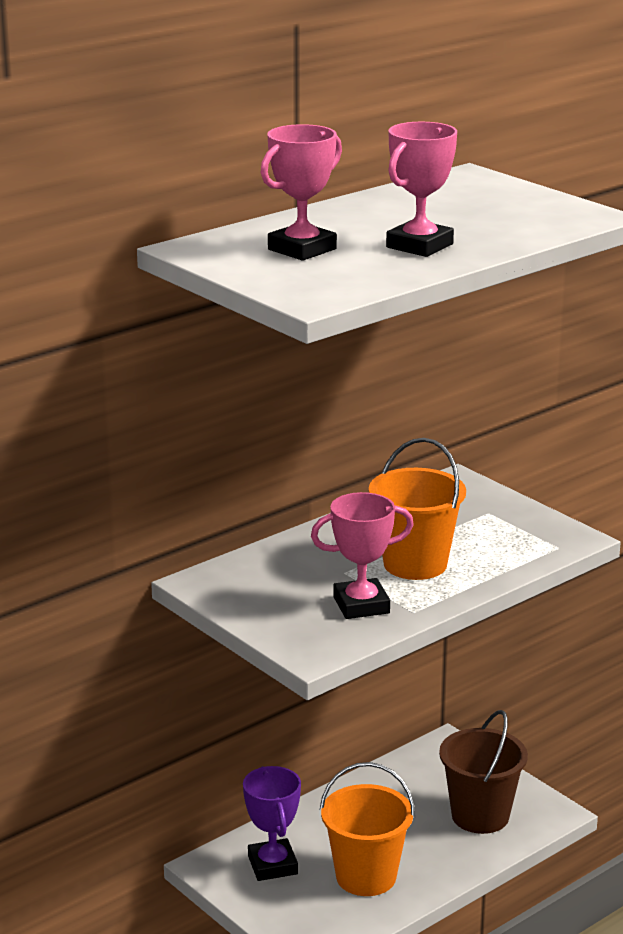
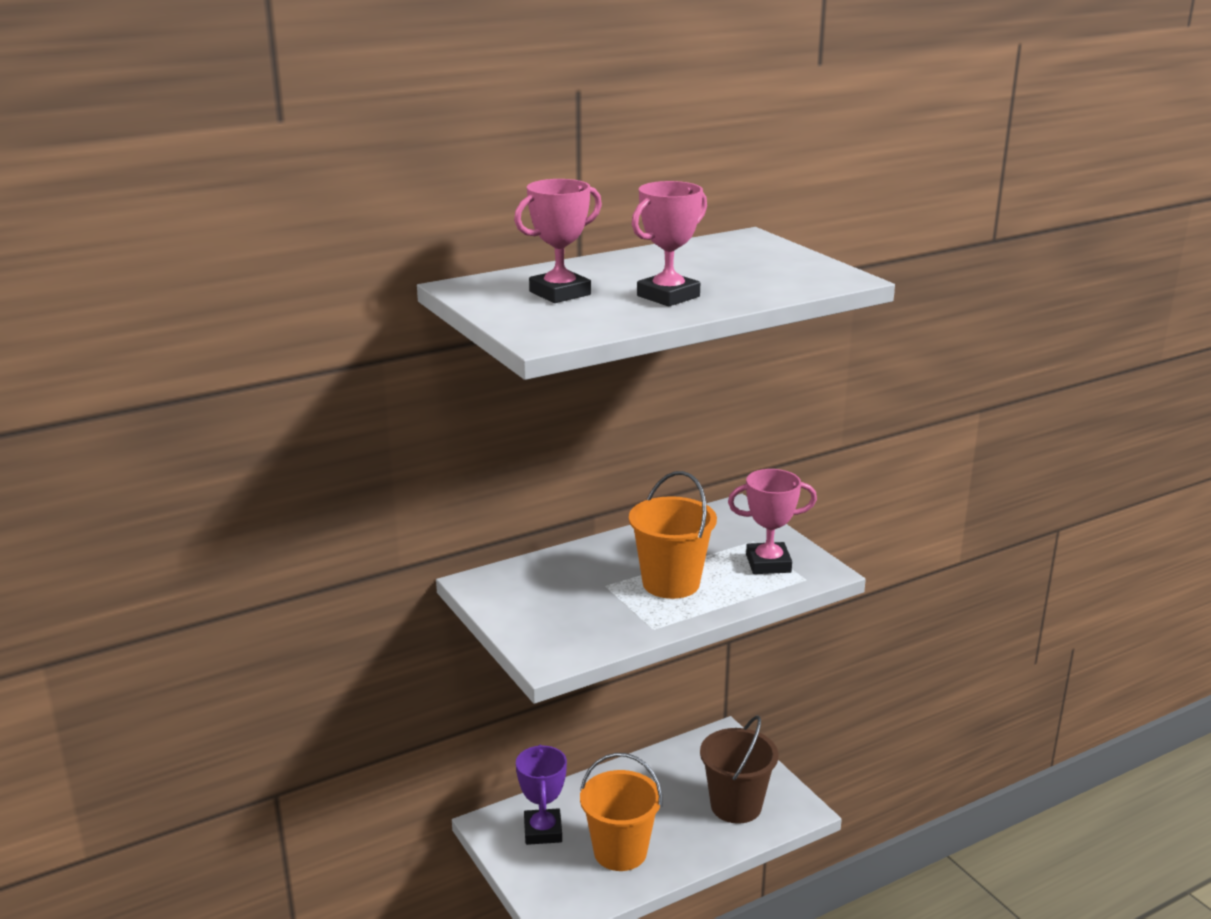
camera: 10 degrees right, 0 degrees up
pink trophy [311,492,414,619] -> pink trophy moved to [728,469,817,574]

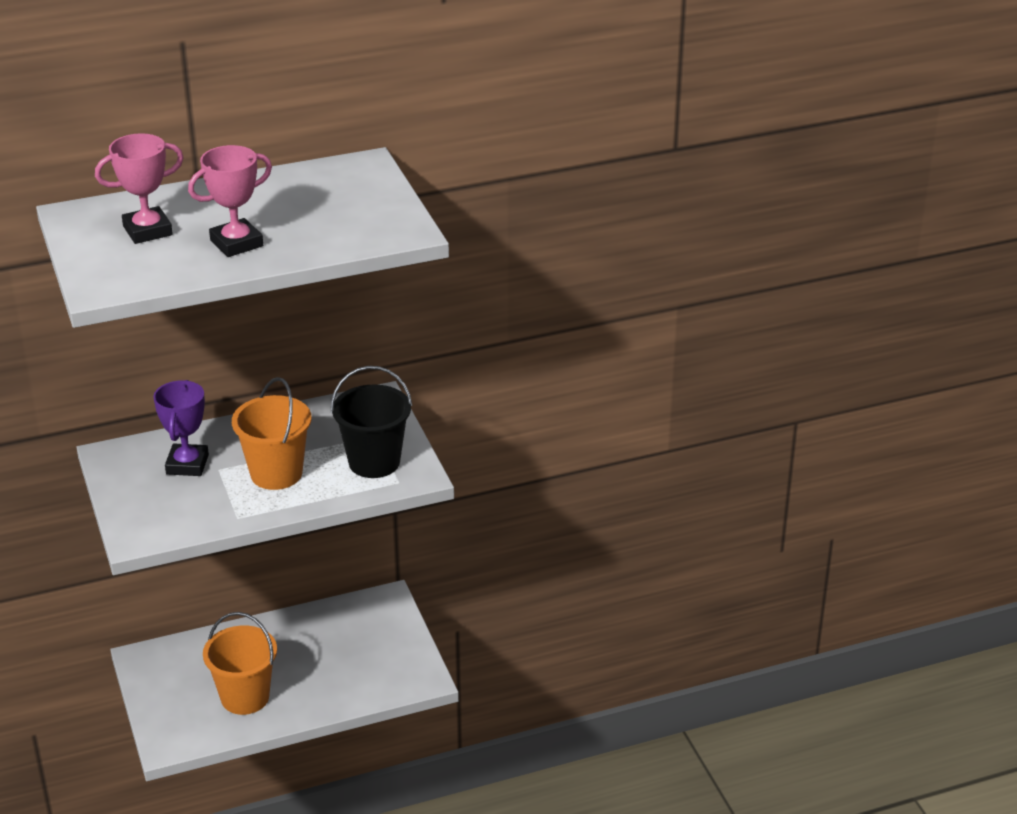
camera: 10 degrees right, 10 degrees up
purple trophy [516,745,567,845] -> purple trophy moved to [153,380,209,476]
brown bucket [700,715,778,824] -> none
pink trophy [728,469,817,574] -> black bucket [331,366,413,478]

